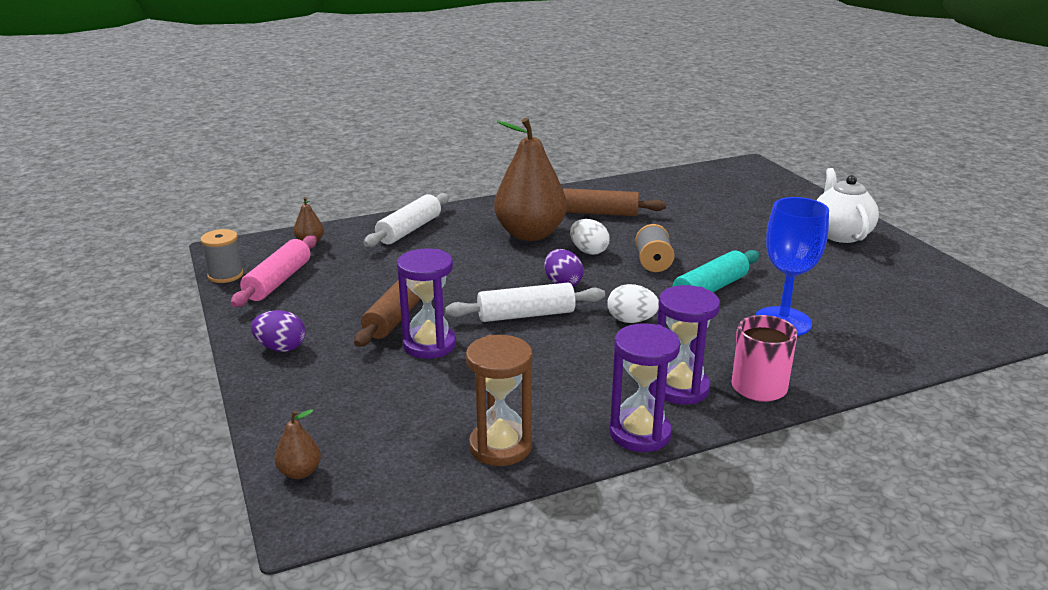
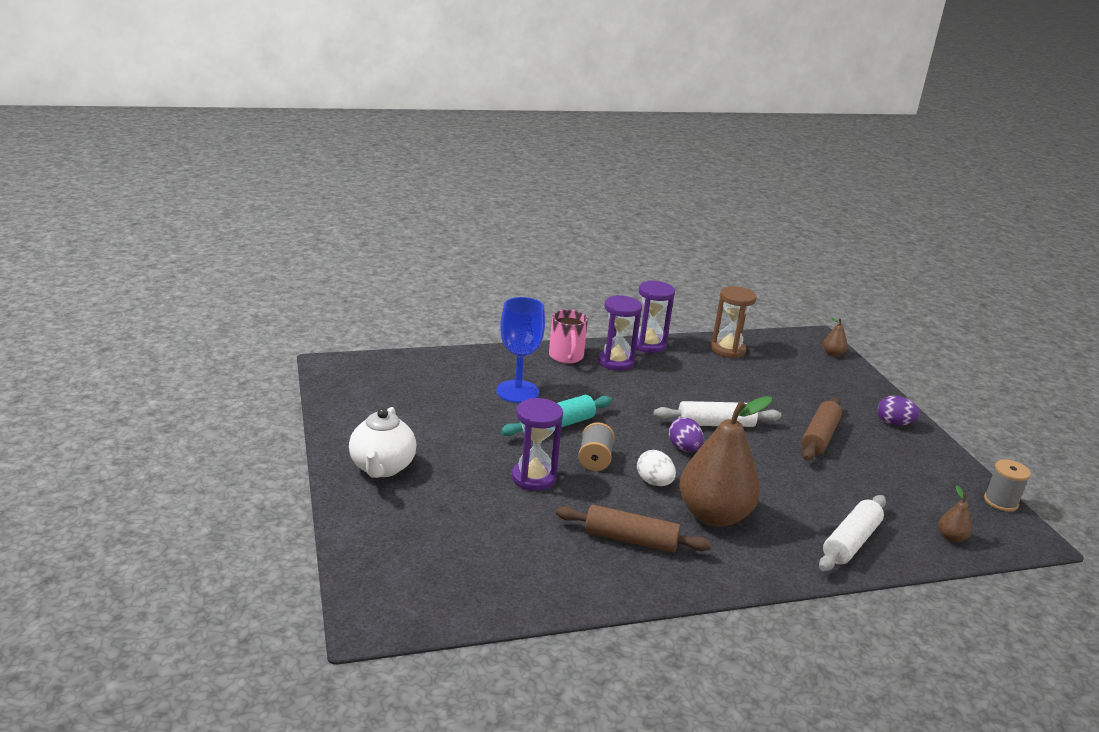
camera: 175 degrees left, 0 degrees up
pink rolling pin [230,235,317,307] -> none
purple hourglass [397,248,456,359] -> purple hourglass moved to [512,398,563,491]
white egg [607,284,659,323] -> none

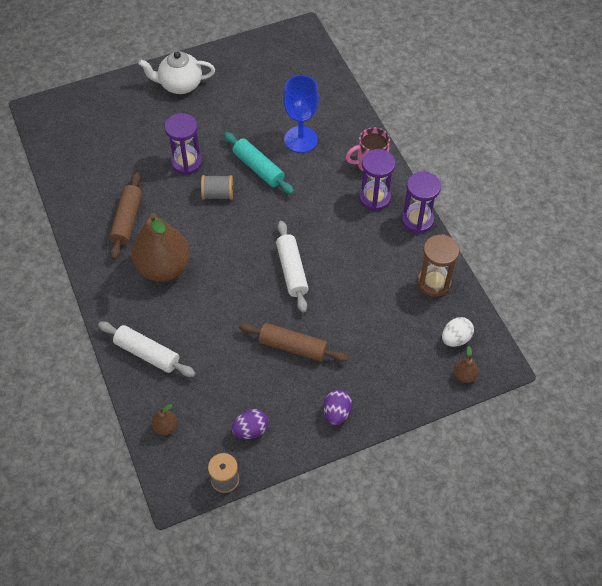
camera: 85 degrees right, 30 degrees up
white egg [637,450,676,486] -> white egg moved to [442,317,474,347]
purple egg [669,417,703,452] -> purple egg moved to [232,409,268,439]

